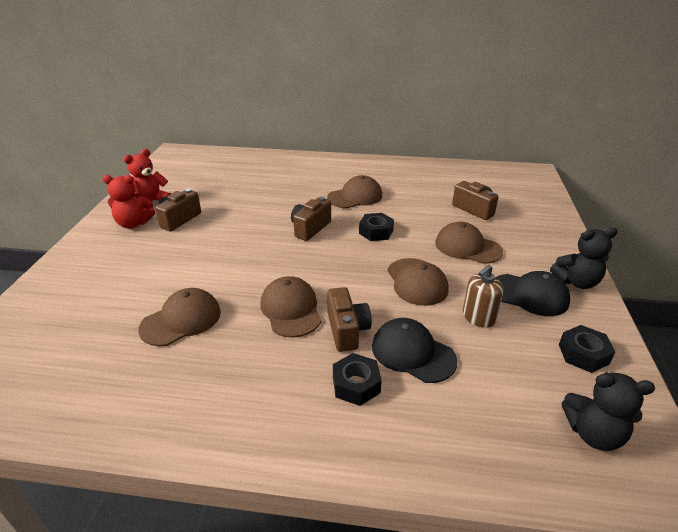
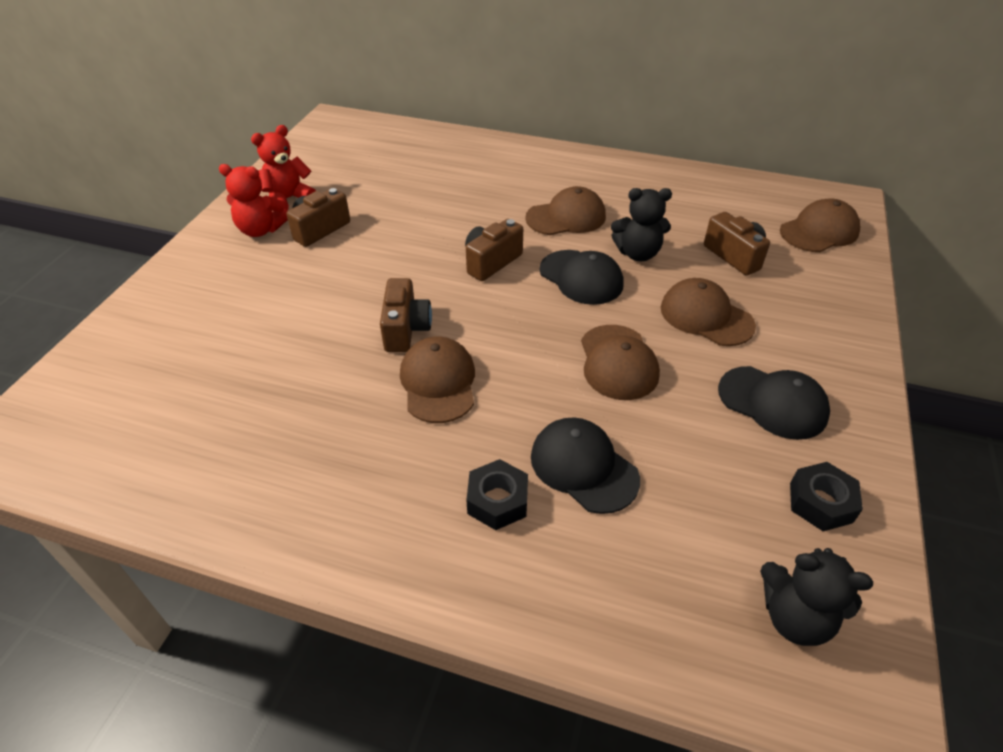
camera: 10 degrees right, 10 degrees up
brown cap [138,288,221,346] -> brown cap moved to [780,198,860,252]
brown camera [327,287,372,352] -> brown camera moved to [380,278,432,352]
black nut [359,213,394,241] -> black cap [540,250,623,305]
brown soap dispenser [463,264,504,328] -> none
black teddy bear [550,228,618,289] -> black teddy bear moved to [611,188,672,261]

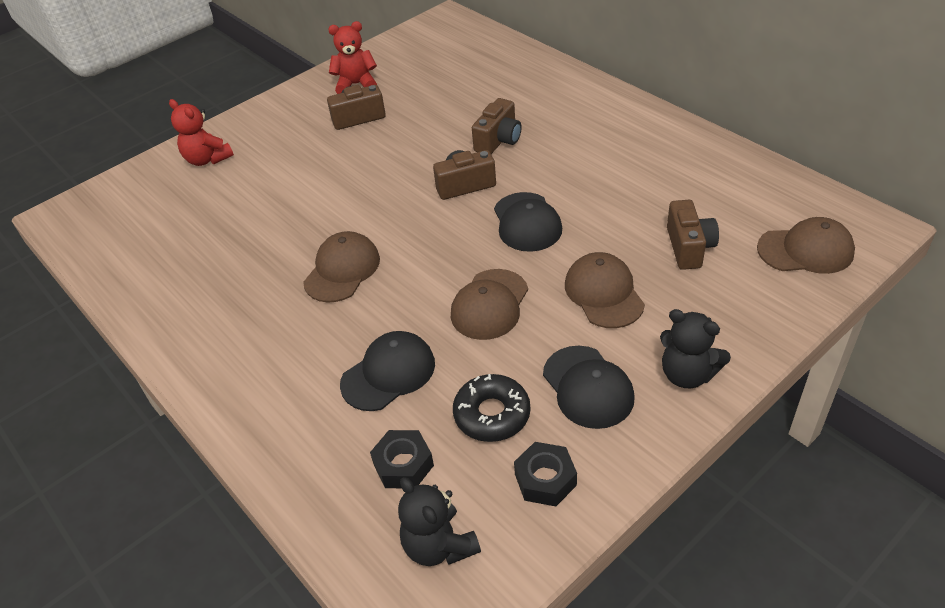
camera: 35 degrees right, 0 degrees up
red teddy bear [219,164,288,237] -> red teddy bear moved to [169,99,234,166]
brown camera [380,278,432,352] -> brown camera moved to [472,98,522,154]
black nut [466,459,528,530] -> black nut moved to [370,430,434,488]
brown cap [525,186,606,235] -> none
black cap [531,417,640,514] -> black cap turned 60 degrees clockwise [340,331,435,411]
black teddy bear [611,188,672,261] -> black teddy bear moved to [660,309,731,388]
none -> black donut [453,374,530,442]

